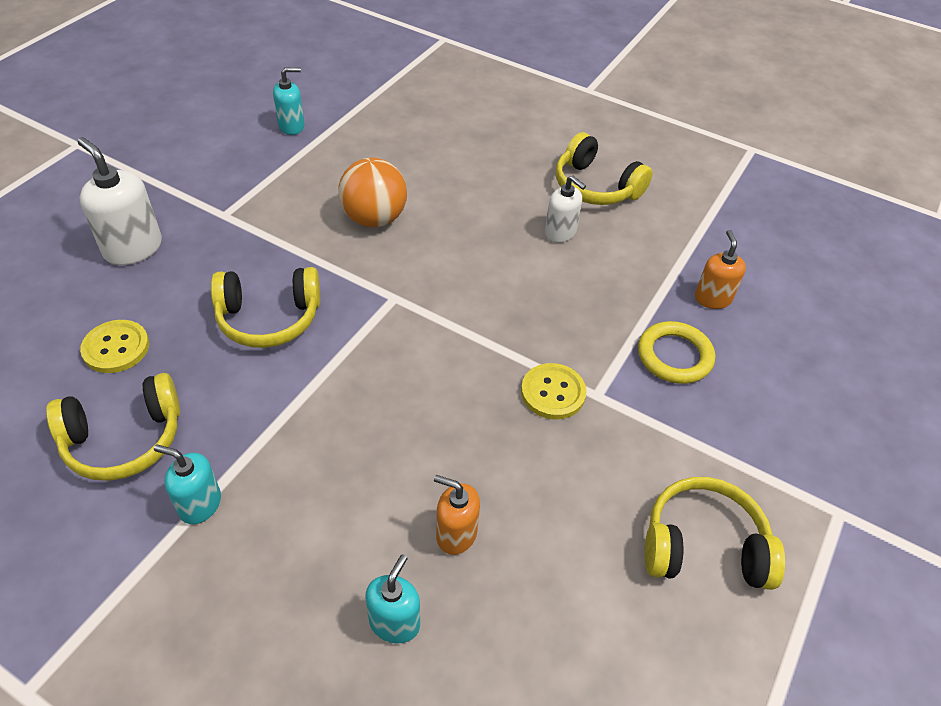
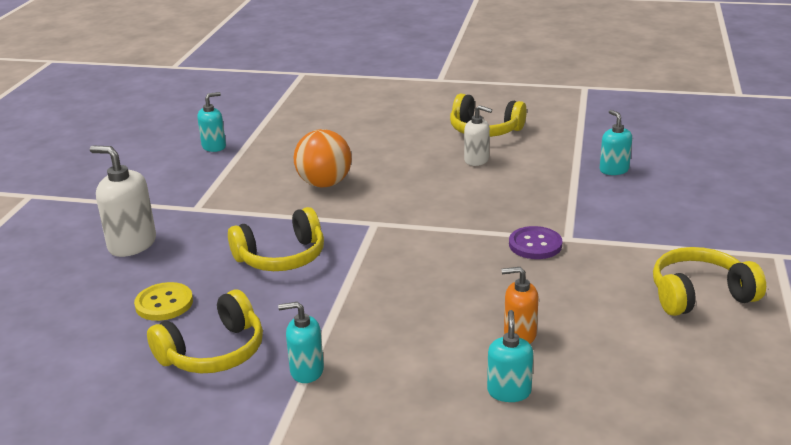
camera: 15 degrees left, 20 degrees down
yellow button [521,363,587,419] -> purple button [509,226,562,259]
yellow ring [638,321,715,384] -> none
orange soap dispenser [695,230,746,309] -> turquoise soap dispenser [600,110,632,175]

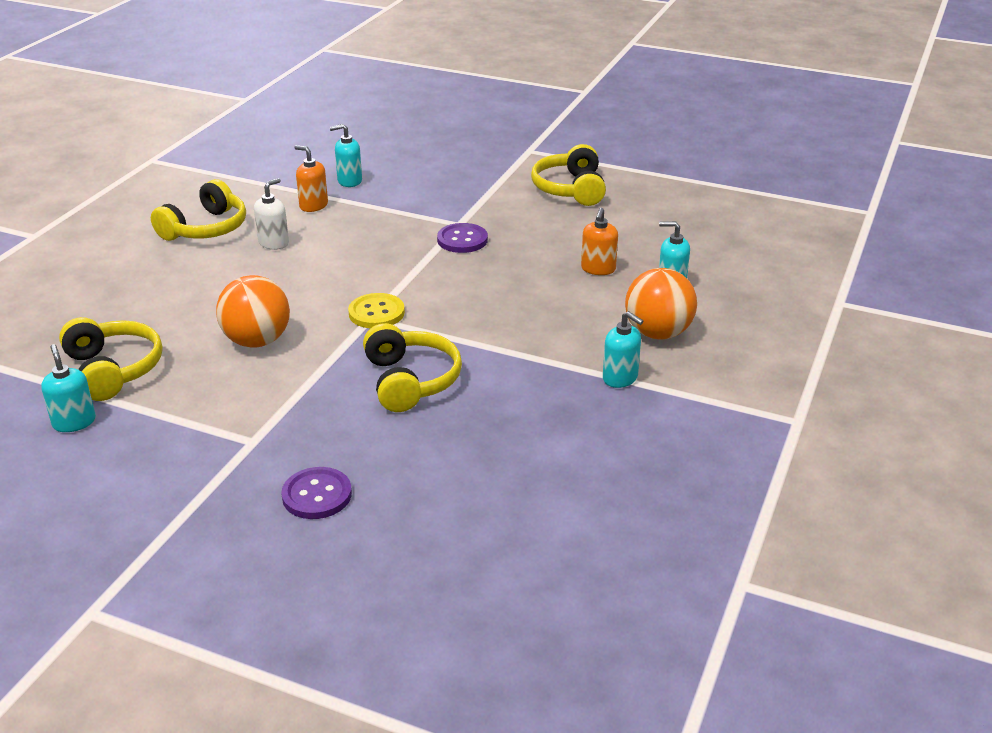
camera: 80 degrees left, 5 degrees up
white soap dispenser [90,146,156,257] -> purple button [281,467,352,519]
yellow button [134,282,193,321] -> yellow button moved to [348,293,405,329]
yellow headphones [147,290,263,373] -> yellow headphones moved to [59,317,162,401]
turquoise soap dispenser [278,302,324,383] -> turquoise soap dispenser turned 60 degrees counterclockwise [603,311,643,388]
none -> orange soap dispenser [294,145,328,212]
none -> orange ball [625,268,697,339]

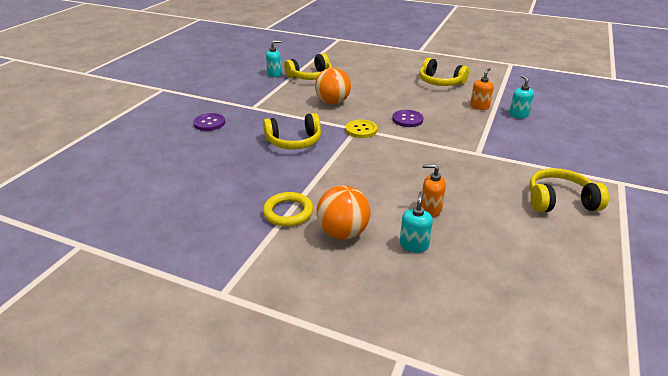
camera: 90 degrees right, 0 degrees up
white soap dispenser [254,178,289,250] -> none
purple button [437,223,488,253] -> purple button moved to [392,110,424,127]
turquoise soap dispenser [603,311,643,388] -> yellow ring [263,192,313,227]

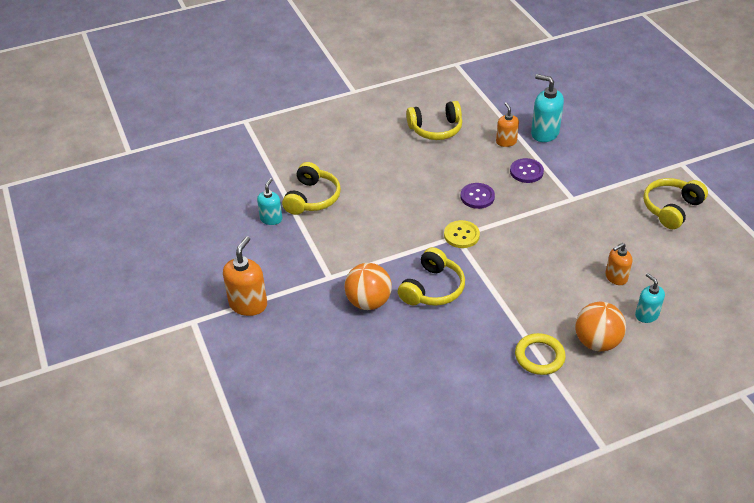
camera: 45 degrees left, 10 degrees up
purple button [193,113,225,131] -> purple button moved to [510,158,544,183]
orange ball [315,68,351,104] -> orange ball moved to [344,263,392,310]
turquoise soap dispenser [509,75,534,118] -> turquoise soap dispenser [531,74,564,142], size x1.58
none -> orange soap dispenser [223,236,267,316]

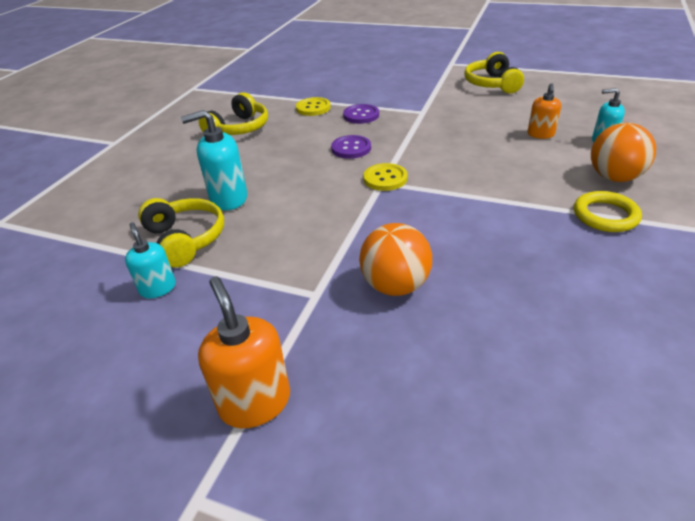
camera: 45 degrees left, 5 degrees down
yellow headphones [398,247,465,306] -> none
orange soap dispenser [496,102,519,147] -> yellow button [296,97,331,116]
turquoise soap dispenser [531,74,564,142] -> turquoise soap dispenser moved to [181,110,247,211]

